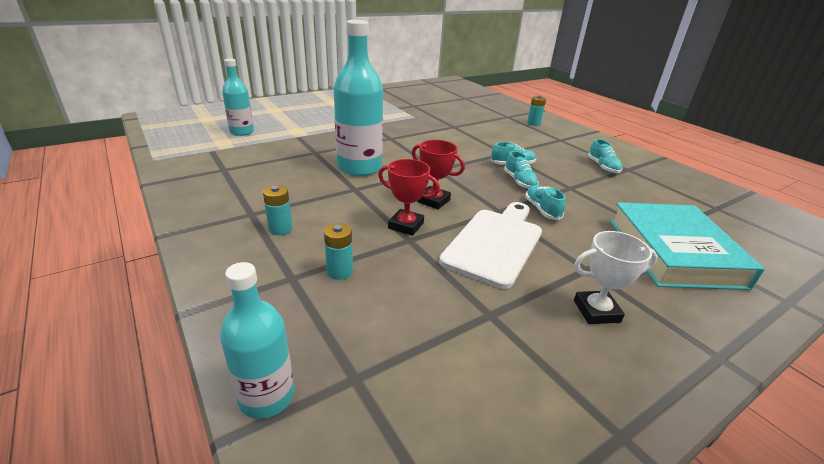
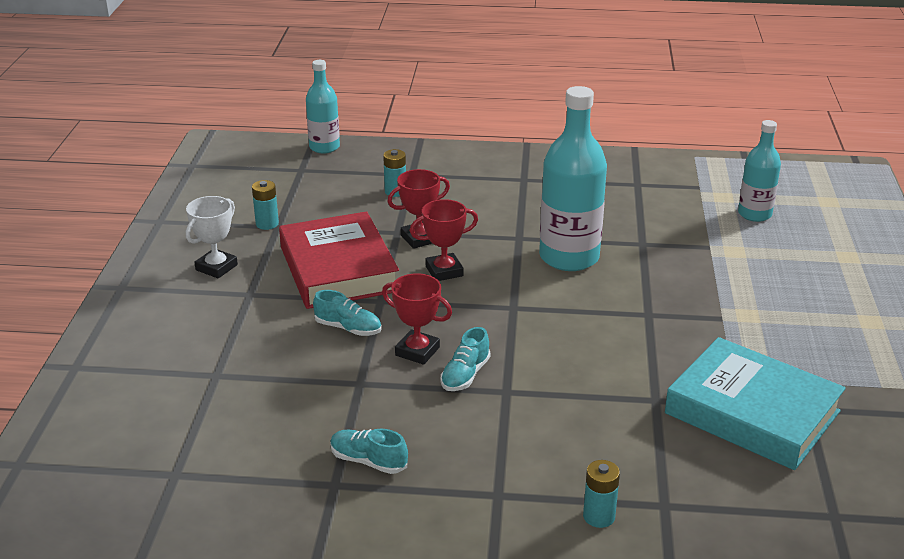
camera: 130 degrees right, 0 degrees up
turquoise battery [263,185,292,235] -> turquoise battery moved to [252,180,279,230]
white cutting board [439,202,542,289] -> red book [279,211,399,309]
turquoise shoe [504,151,539,189] -> red trophy [382,273,452,365]
turquoise book [610,202,765,290] -> turquoise book moved to [665,337,846,470]

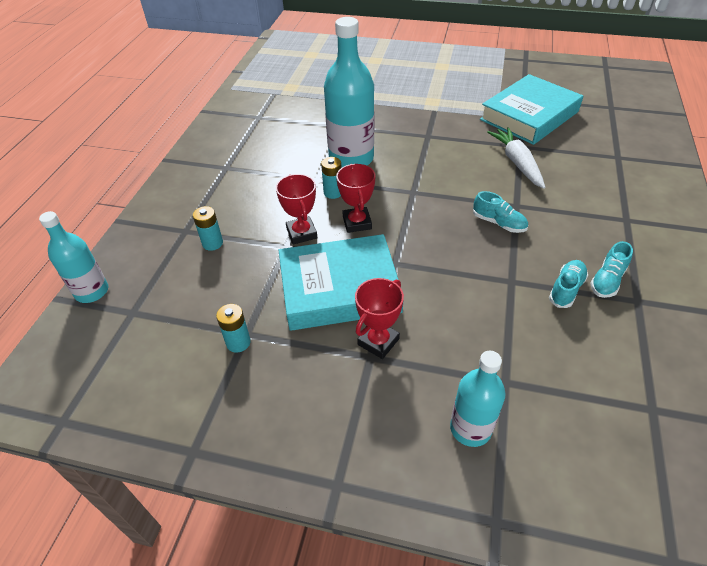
camera: 80 degrees left, 15 degrees up
white trophy [186,196,238,278] -> none
red book [279,211,399,309] -> turquoise book [279,234,403,331]
turquoise shoe [313,290,382,336] -> turquoise shoe moved to [549,260,588,308]
red trophy [382,273,452,365] -> red trophy moved to [355,278,404,359]
turquoise battery [583,460,620,528] -> turquoise battery moved to [321,157,342,199]
turquoise bottle [738,120,781,222] -> turquoise bottle moved to [450,351,506,447]
none -> white carrot [487,127,545,189]

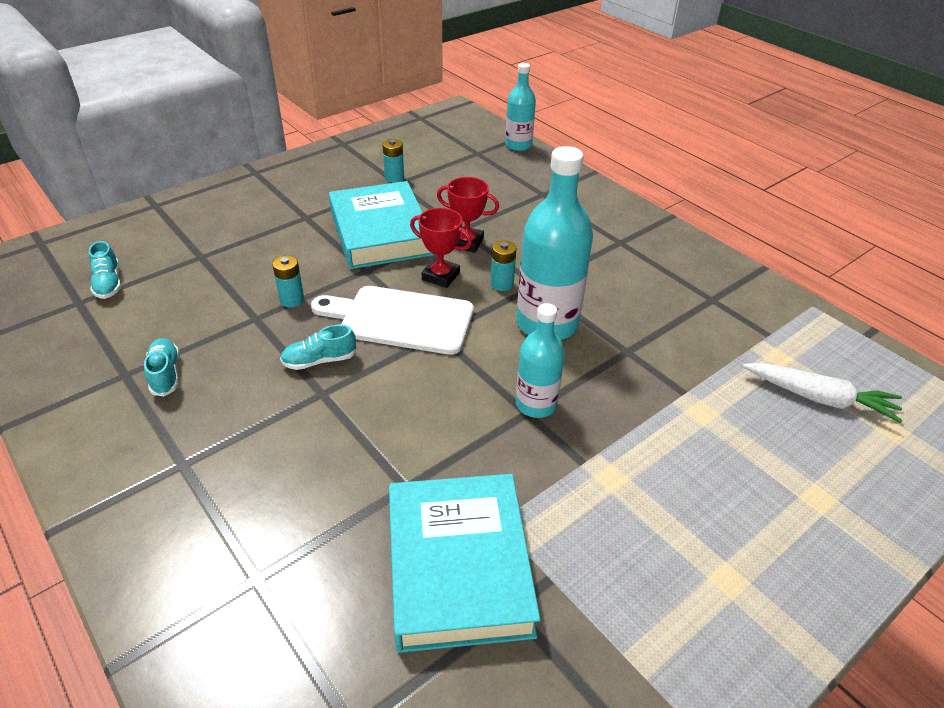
camera: 125 degrees right, 5 degrees down
turquoise battery [193,206,223,251] -> turquoise battery moved to [272,255,304,307]
turquoise book [279,234,403,331] -> turquoise book turned 45 degrees counterclockwise [329,181,434,269]
red trophy [355,278,404,359] -> none
turquoise bottle [450,351,506,447] -> turquoise bottle moved to [516,303,565,418]
white carrot [487,127,545,189] -> white carrot moved to [743,363,903,423]
turquoise shoe [549,260,588,308] -> turquoise shoe moved to [88,241,121,299]
none -> white cutting board [311,286,474,355]

